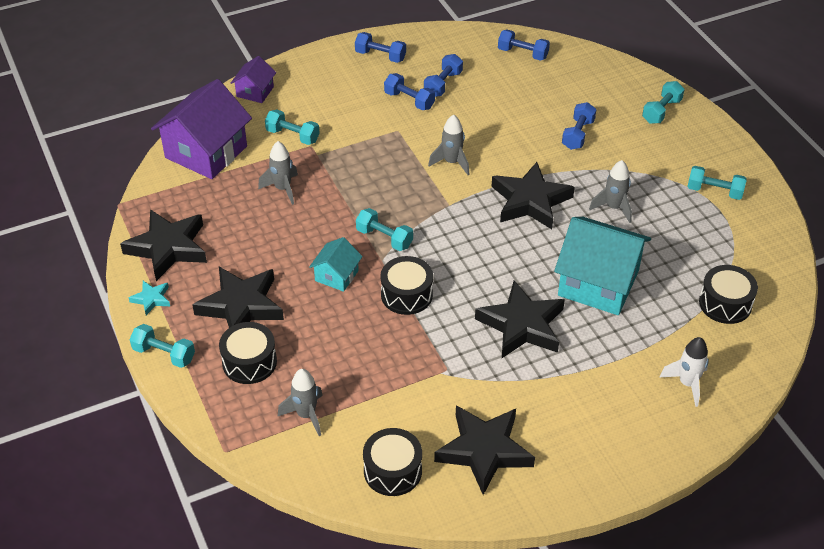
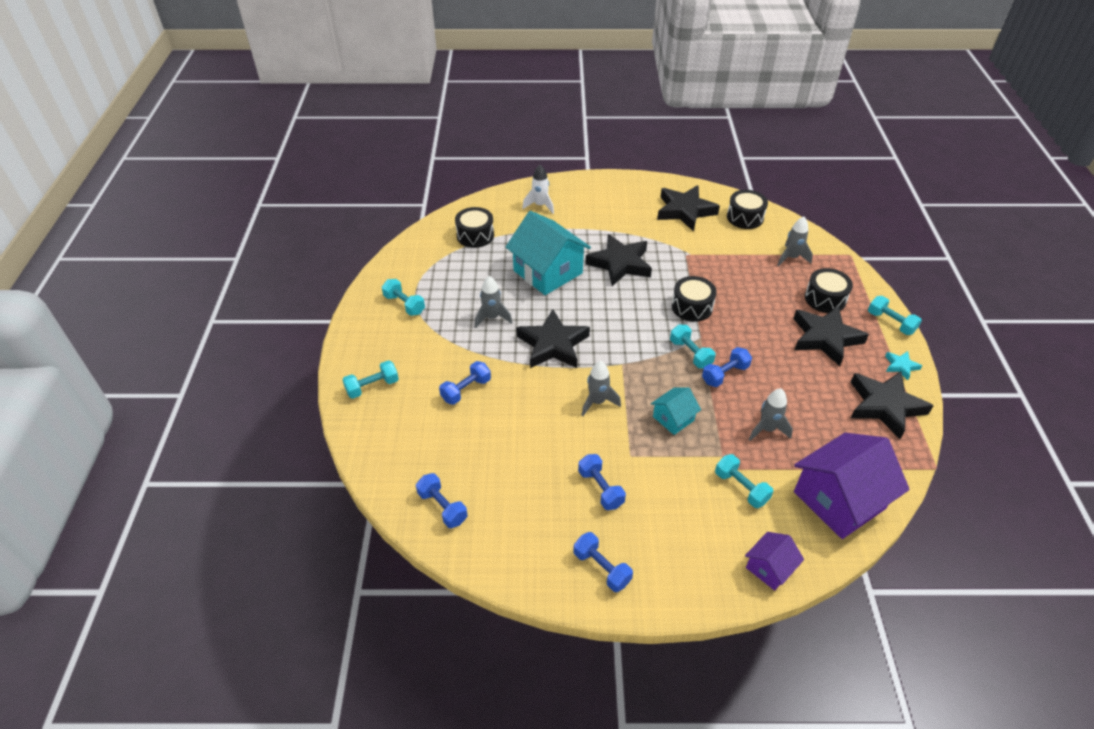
camera: 155 degrees left, 0 degrees up
turquoise house [309,237,363,292] -> turquoise house moved to [651,387,701,435]
blue dumbbell [424,54,463,97] -> blue dumbbell moved to [702,347,752,387]

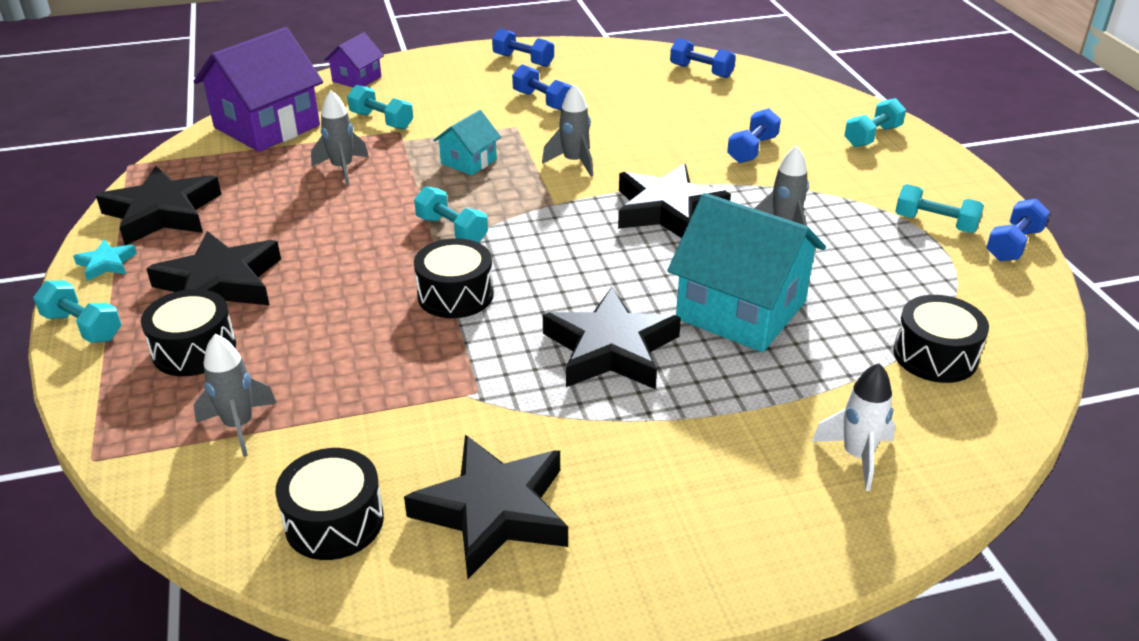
camera: 165 degrees right, 10 degrees down
blue dumbbell [702,347,752,387] -> blue dumbbell moved to [986,199,1050,261]

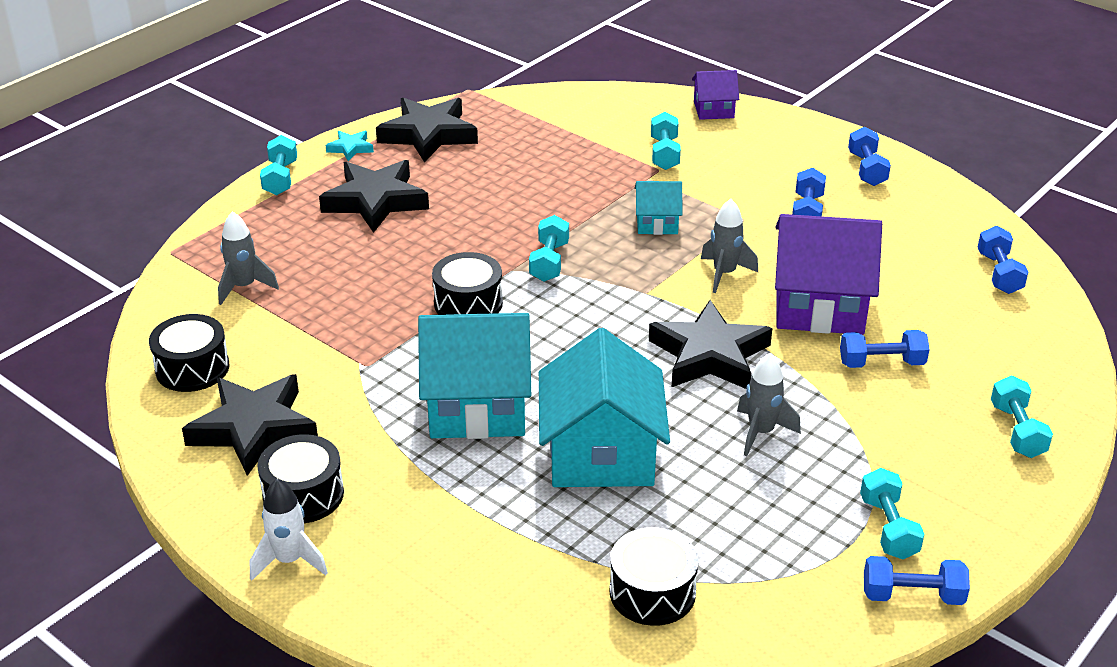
camera: 55 degrees right, 0 degrees up
black drum [141,289,236,376] -> black drum moved to [257,434,344,523]
purple house [194,27,323,152] -> purple house moved to [775,214,882,335]
grey rocket [311,90,369,185] -> none
black star [543,287,681,389] -> turquoise house [418,313,531,439]
white rocket [812,363,895,491] -> white rocket moved to [250,479,328,581]
turquoise dumbbell [844,98,906,147] -> turquoise dumbbell turned 75 degrees clockwise [991,376,1053,458]

